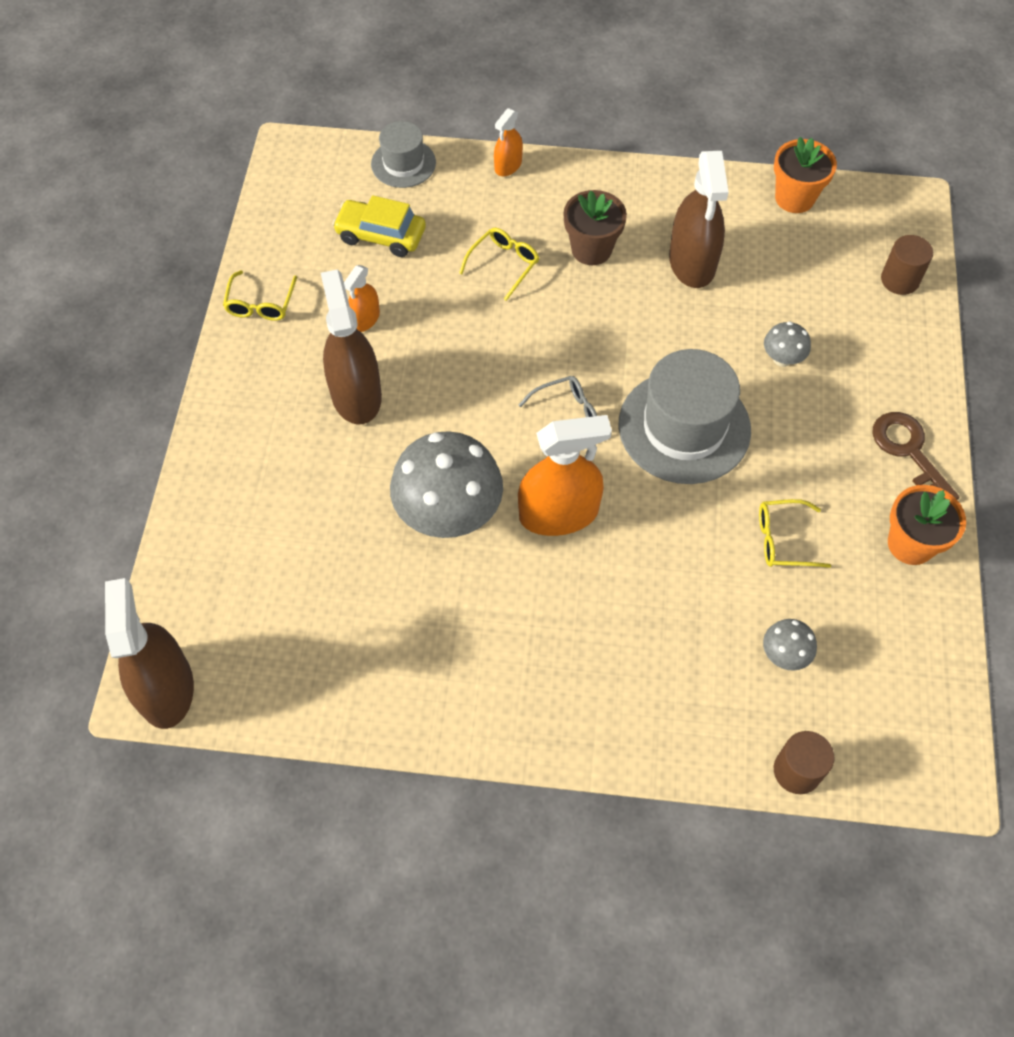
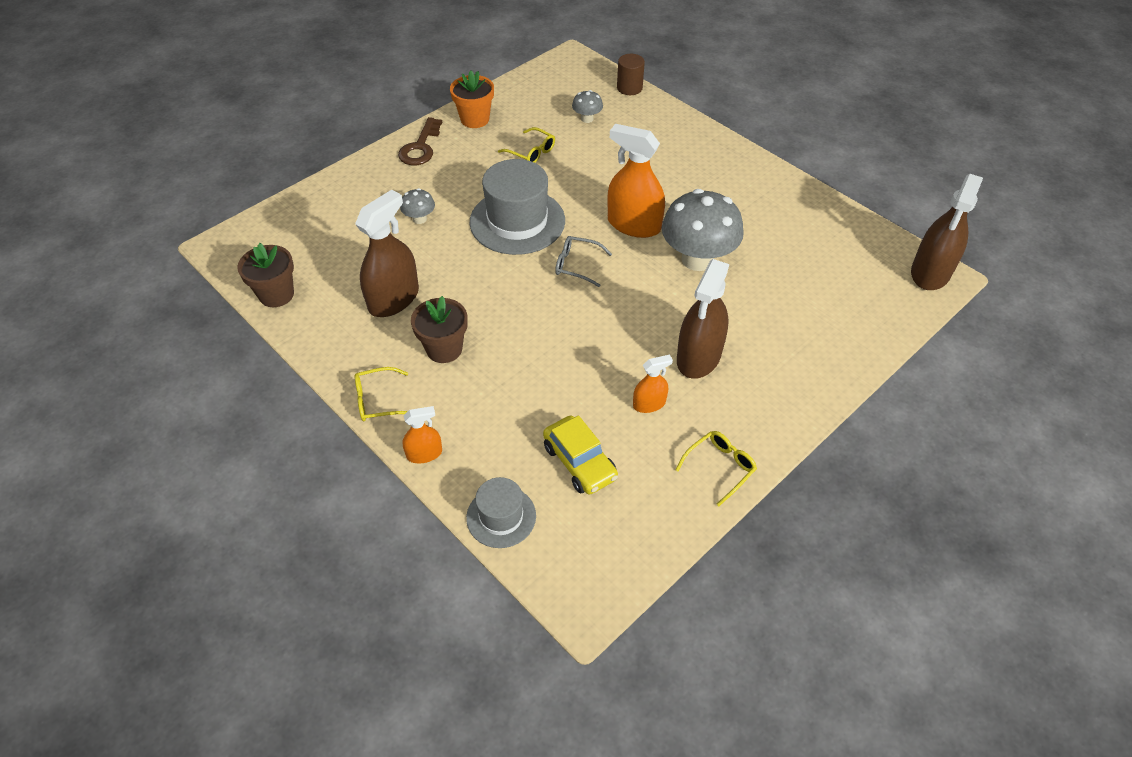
camera: 140 degrees left, 10 degrees down
yellow glasses [459,228,539,301] -> yellow glasses moved to [355,367,408,421]
orange flower pot [774,137,837,213] -> brown flower pot [237,243,294,307]
brown cylinder [881,235,933,295] -> none

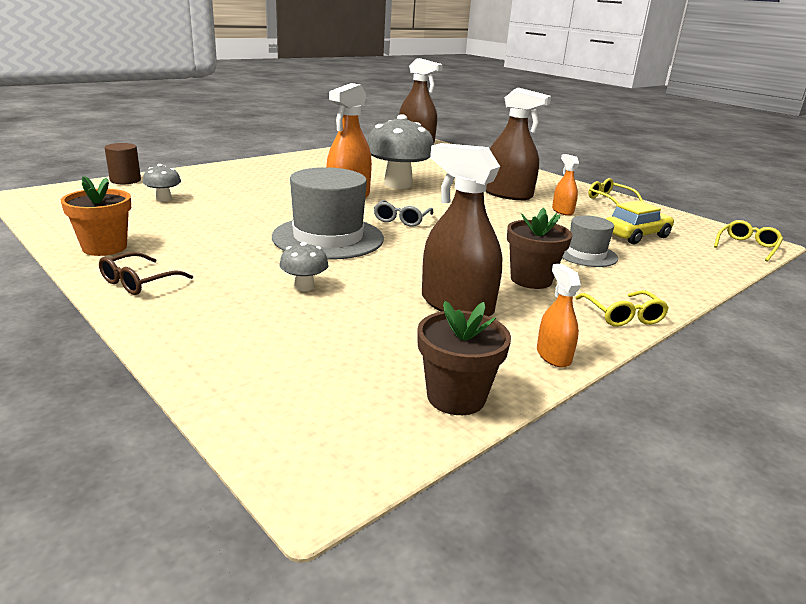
camera: 90 degrees left, 25 degrees down
brown key [398,117,442,165] -> brown glasses [99,252,193,295]
orange spray bottle [403,406,442,464] -> orange spray bottle moved to [537,264,581,368]
grey hat [466,477,536,548] -> grey hat moved to [562,215,618,267]
yellow glasses [498,127,555,163] -> yellow glasses moved to [714,220,783,261]

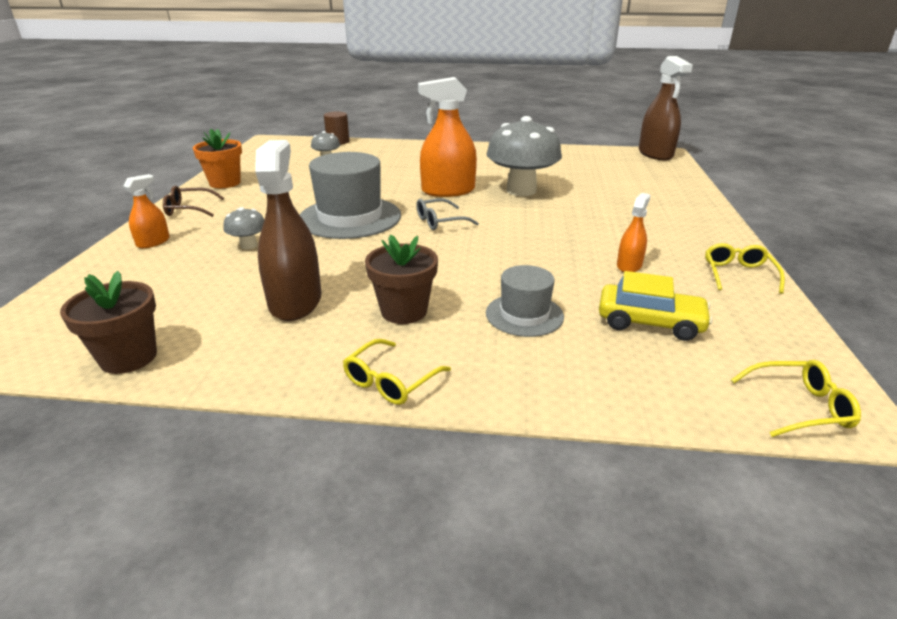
camera: 50 degrees right, 5 degrees up
brown spray bottle [486,88,551,200] -> none
orange spray bottle [537,264,581,368] -> orange spray bottle moved to [123,174,170,248]

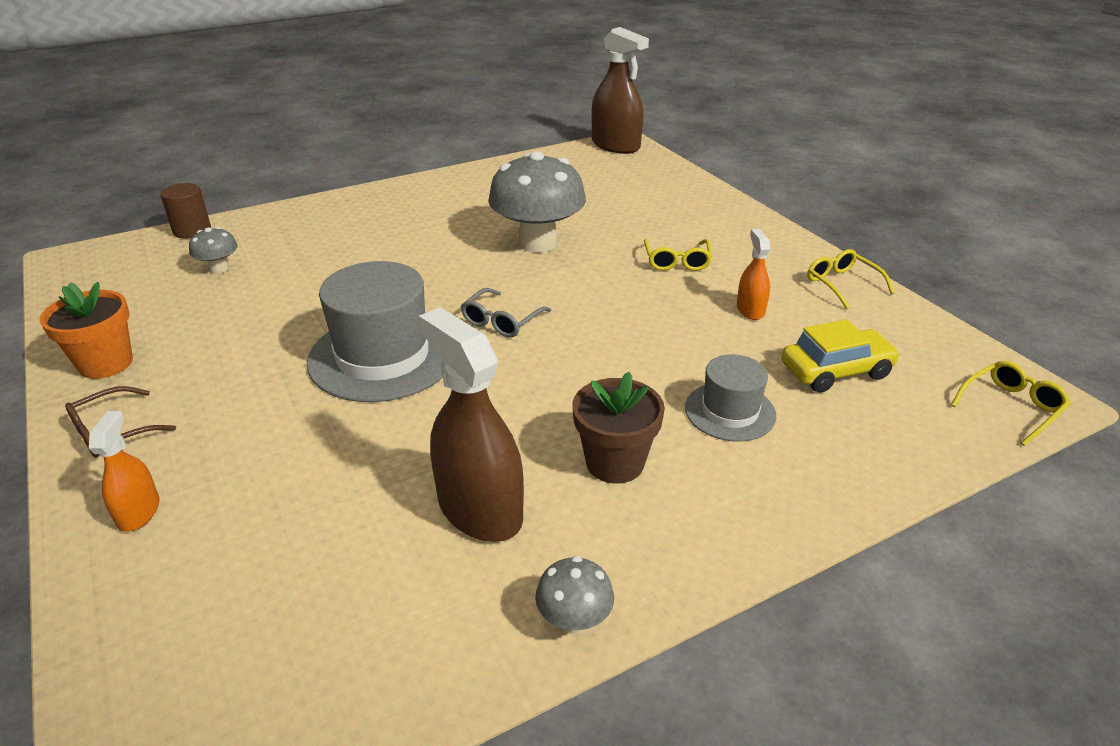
camera: 35 degrees left, 5 degrees up
brown flower pot [60,271,157,374] -> none
grey mushroom [223,207,264,249] -> grey mushroom moved to [535,556,614,635]
yellow glasses [343,339,451,405] -> yellow glasses moved to [644,239,712,271]
orange spray bottle [418,77,477,197] -> none

